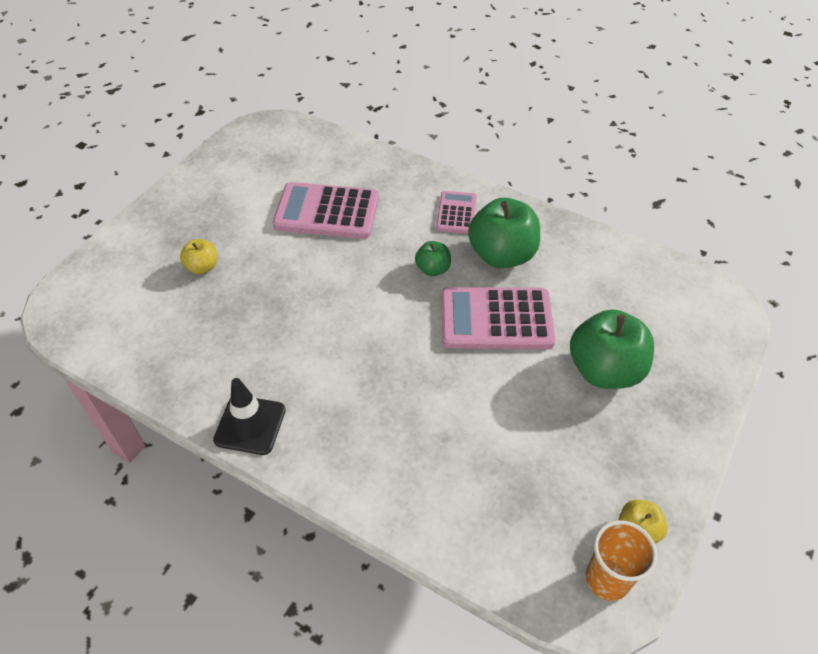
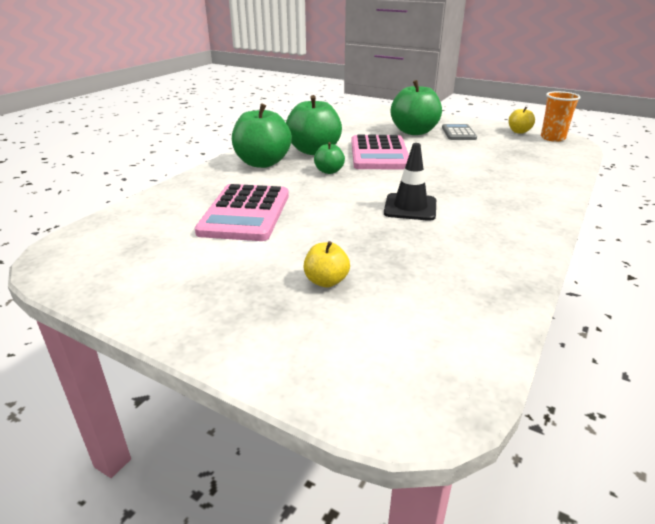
camera: 90 degrees left, 20 degrees down
black traffic cone [213,378,286,455] -> black traffic cone moved to [384,143,436,221]
pink calculator [436,191,477,234] -> green apple [232,103,292,168]
none -> grey calculator [442,124,477,140]

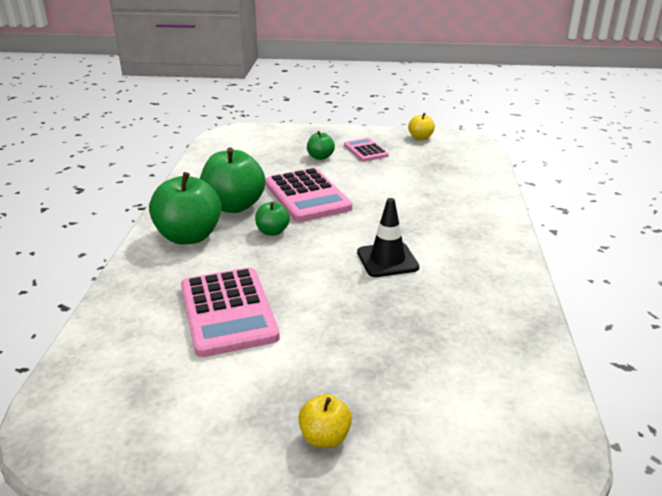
camera: 25 degrees left, 0 degrees up
yellow apple [304,241,350,287] -> yellow apple moved to [298,394,352,448]
green apple [391,80,442,135] -> green apple [307,131,335,160], size x0.50
grey calculator [442,124,477,140] -> pink calculator [344,138,389,161]
orange cup [541,91,581,142] -> none

